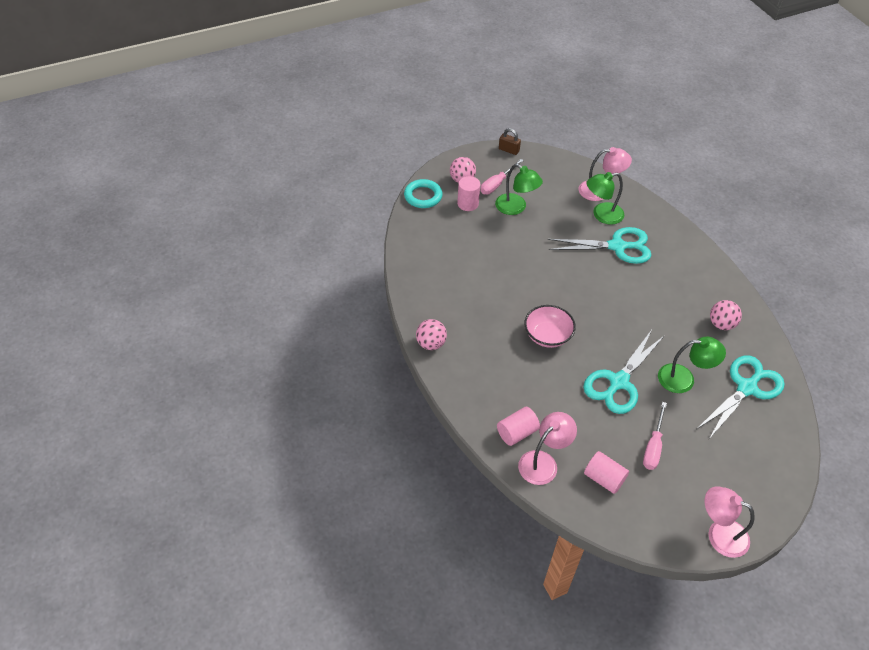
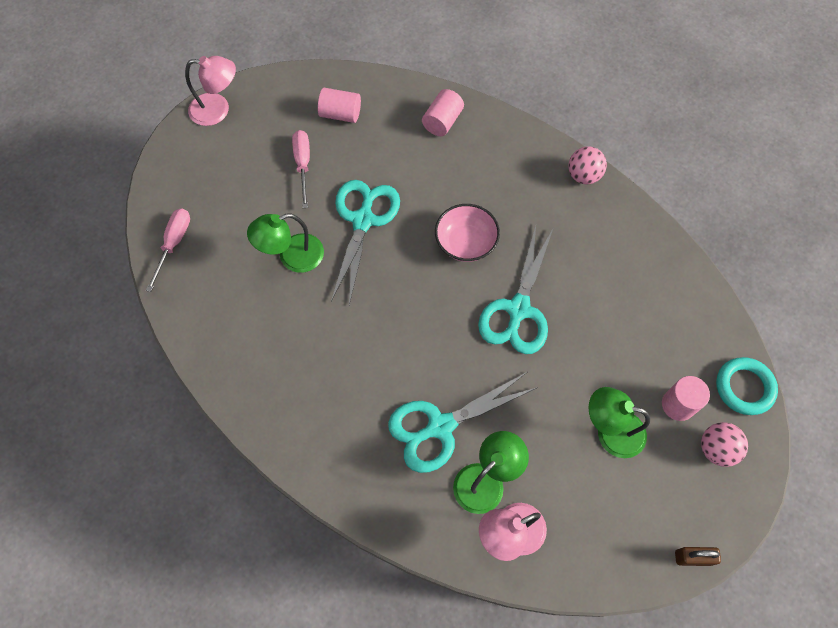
camera: 155 degrees right, 15 degrees up
pink screwdriver [480,159,524,194] -> pink screwdriver moved to [146,208,190,292]
pink lamp [518,412,577,485] -> none
turquoise scissors [697,355,785,439] -> turquoise scissors moved to [478,226,553,354]
pink ball [710,300,742,330] -> none

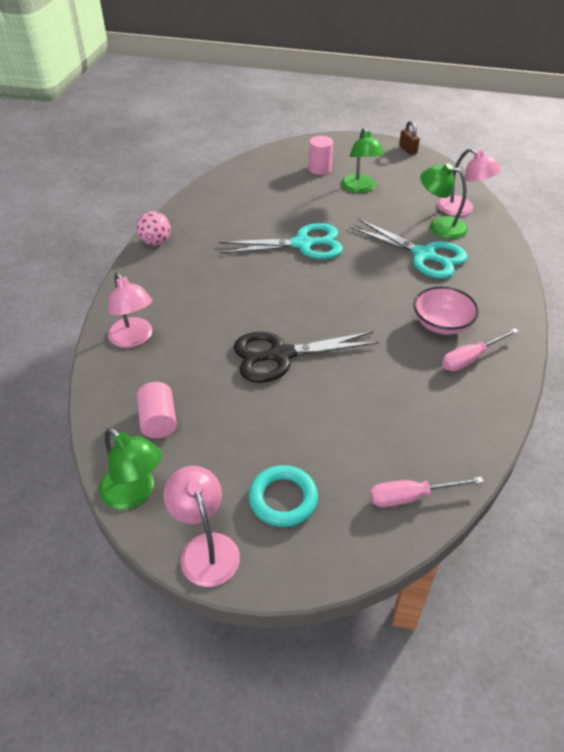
camera: 115 degrees left, 20 degrees down
green lamp [247,214,324,273] -> green lamp moved to [99,427,162,510]
pink screwdriver [292,130,310,208] -> pink screwdriver moved to [442,328,519,371]
turquoise scissors [331,180,400,305] -> black scissors [233,331,379,383]
pink cylinder [422,89,464,136] -> pink lamp [108,272,152,348]
pink bowl [435,204,500,262] -> pink bowl moved to [414,286,479,335]
pink ball [701,422,748,467] -> none
turquoise ring [716,357,778,415] -> turquoise ring moved to [249,465,318,527]

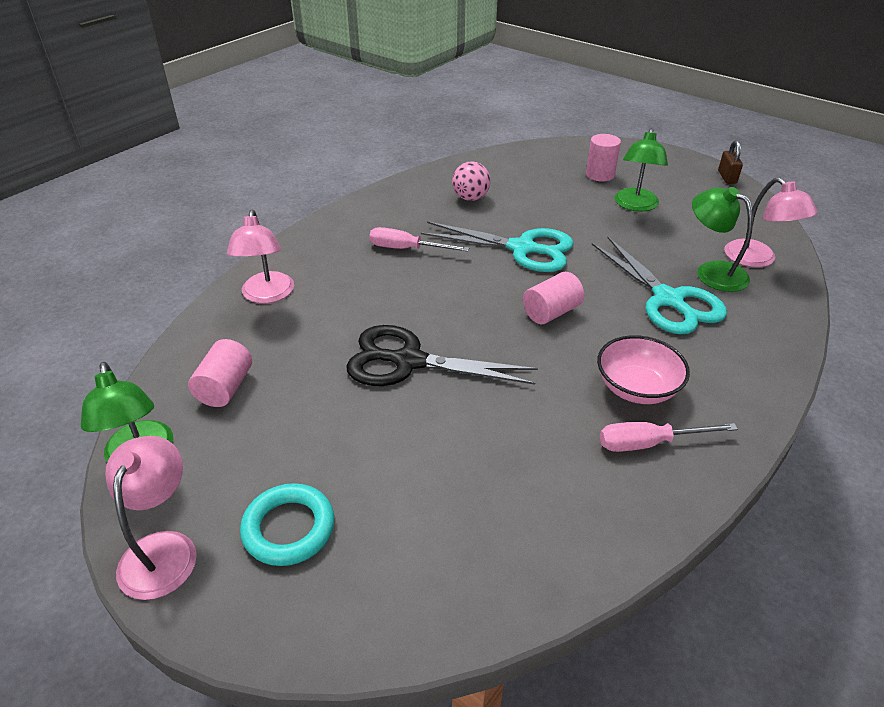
camera: 25 degrees right, 5 degrees down
pink ball [137,211,171,246] -> pink ball moved to [452,161,490,201]
pink screwdriver [370,477,484,507] -> pink screwdriver moved to [369,227,469,252]
none -> pink cylinder [523,272,584,324]

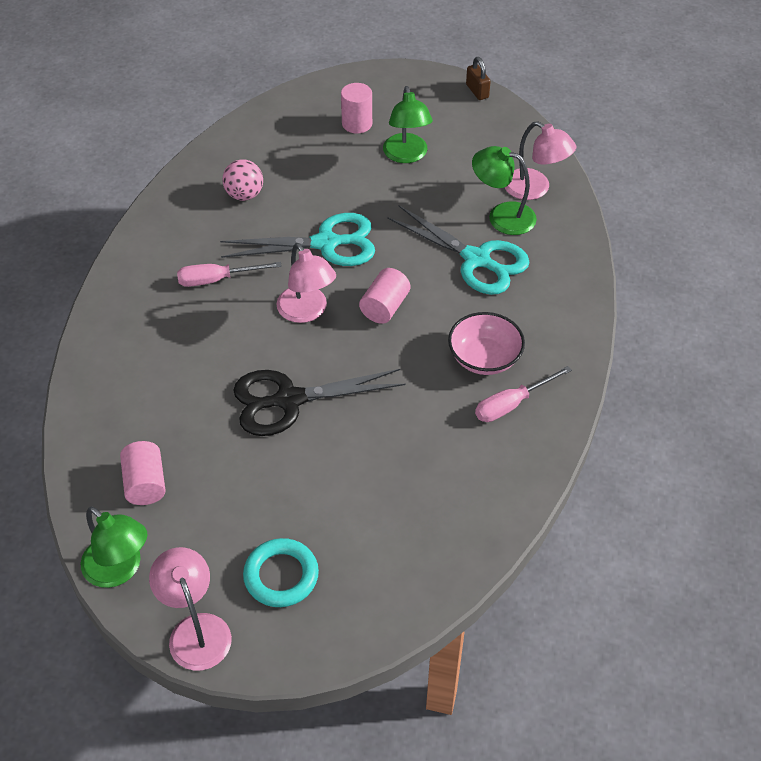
camera: 25 degrees left, 10 degrees up
pink lamp [227,210,294,304] -> pink lamp moved to [276,243,336,323]

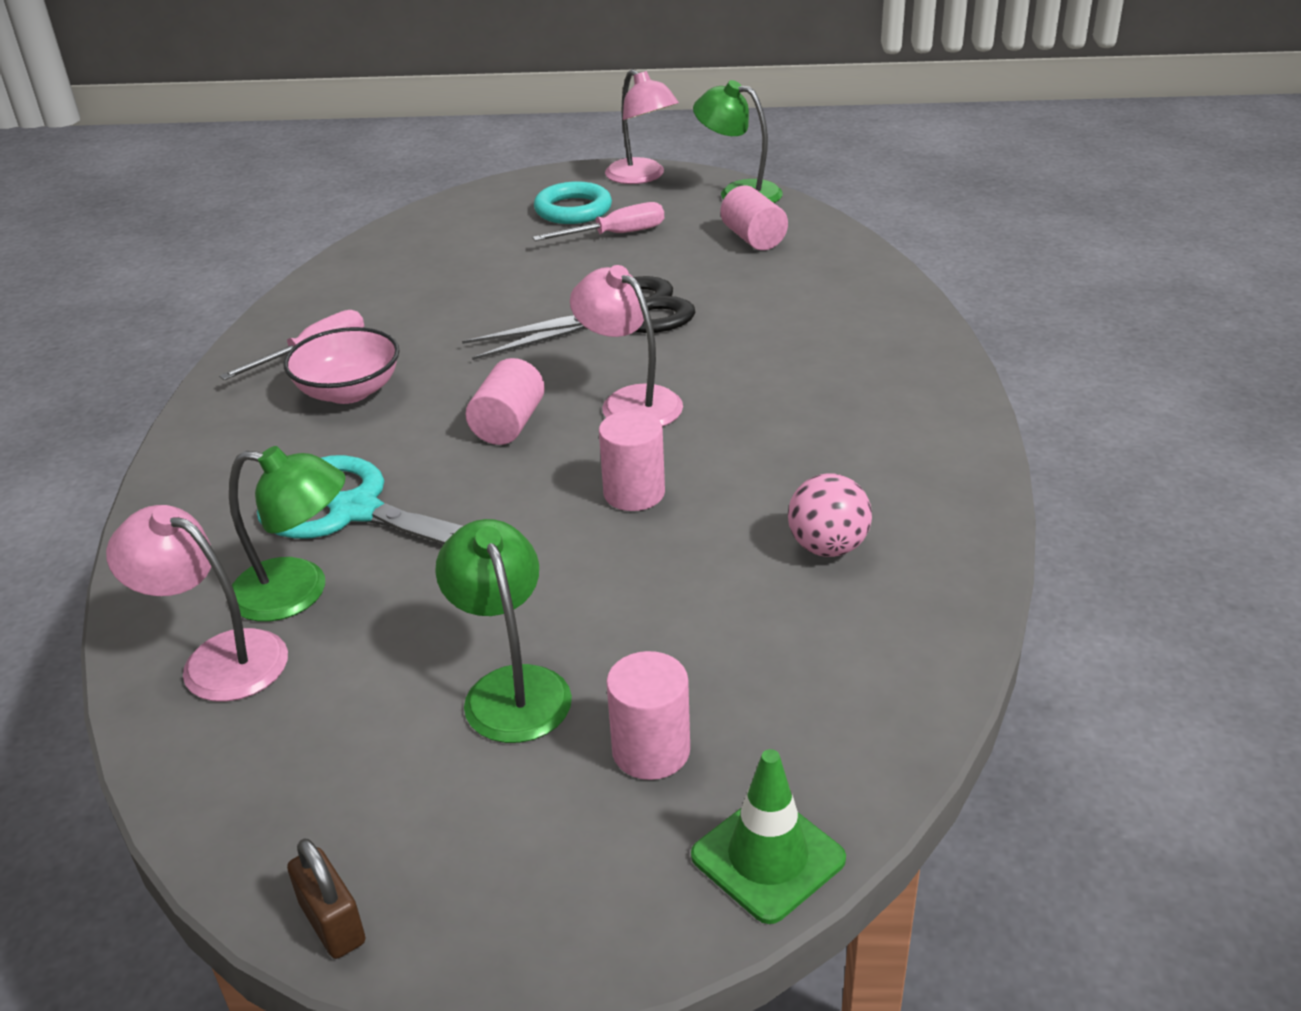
camera: 170 degrees right, 15 degrees down
pink screwdriver [177,262,282,287] -> pink screwdriver moved to [532,202,664,241]
turquoise scissors [220,213,375,266] -> pink cylinder [599,410,665,511]
none -> green traffic cone [691,749,846,924]

